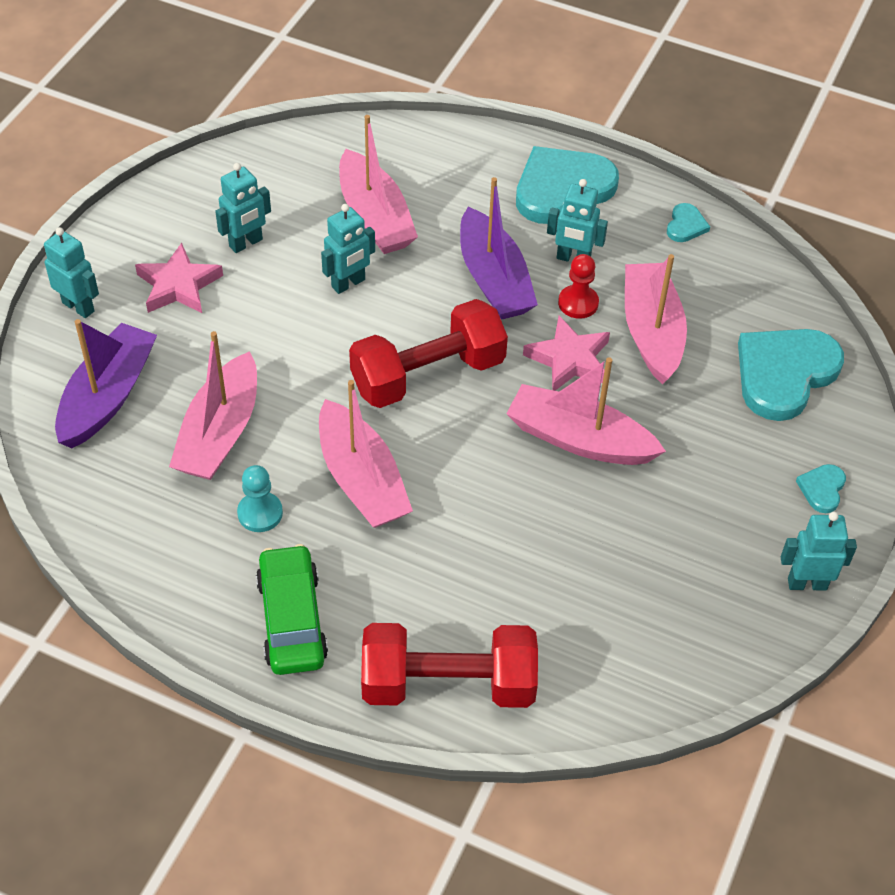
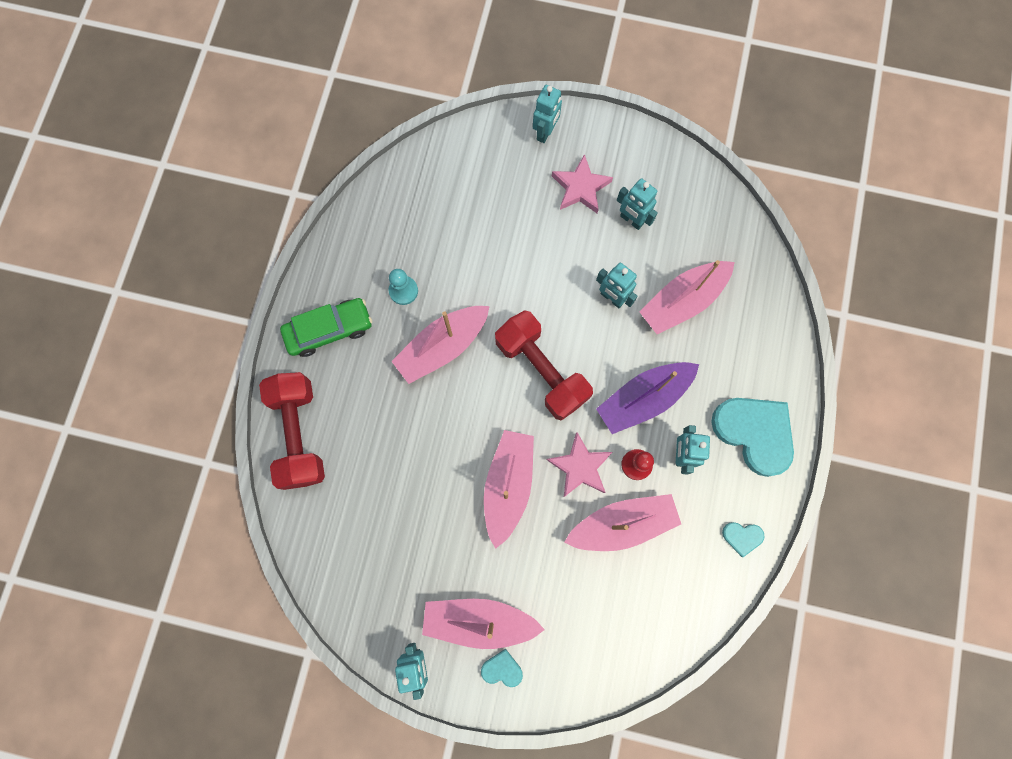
camera: 80 degrees right, 25 degrees up
purple boat [55,319,157,448] -> none
pink boat [169,331,257,480] -> pink boat moved to [422,599,545,649]
turquoise heart [738,329,844,421] -> none

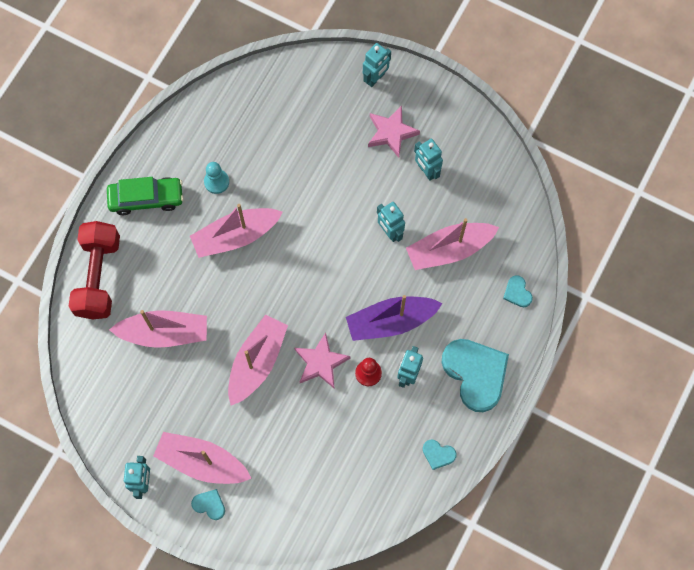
camera: 15 degrees right, 5 degrees down
red dumbbell [495,310,593,421] -> none
pink boat [564,494,681,551] -> pink boat moved to [109,310,207,348]
none -> turquoise heart [503,275,533,307]

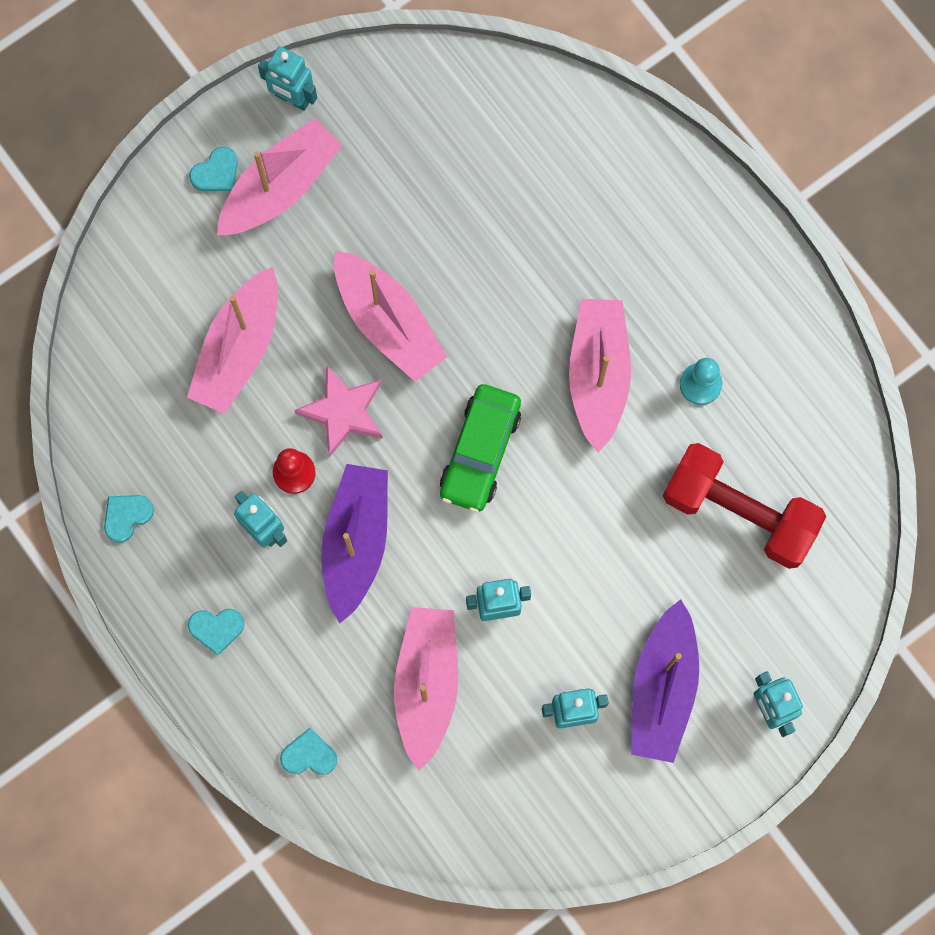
camera: 115 degrees right, 5 degrees up
red dumbbell [69,221,120,319] -> red dumbbell moved to [663,443,826,569]
green car [107,177,184,215] -> green car moved to [440,384,521,513]
pink boat [109,310,207,348] -> pink boat moved to [187,267,278,414]
pink star [368,106,420,158] -> purple boat [631,599,699,763]
turquoise heart [441,339,509,412] -> turquoise heart [188,609,244,656], size x0.44

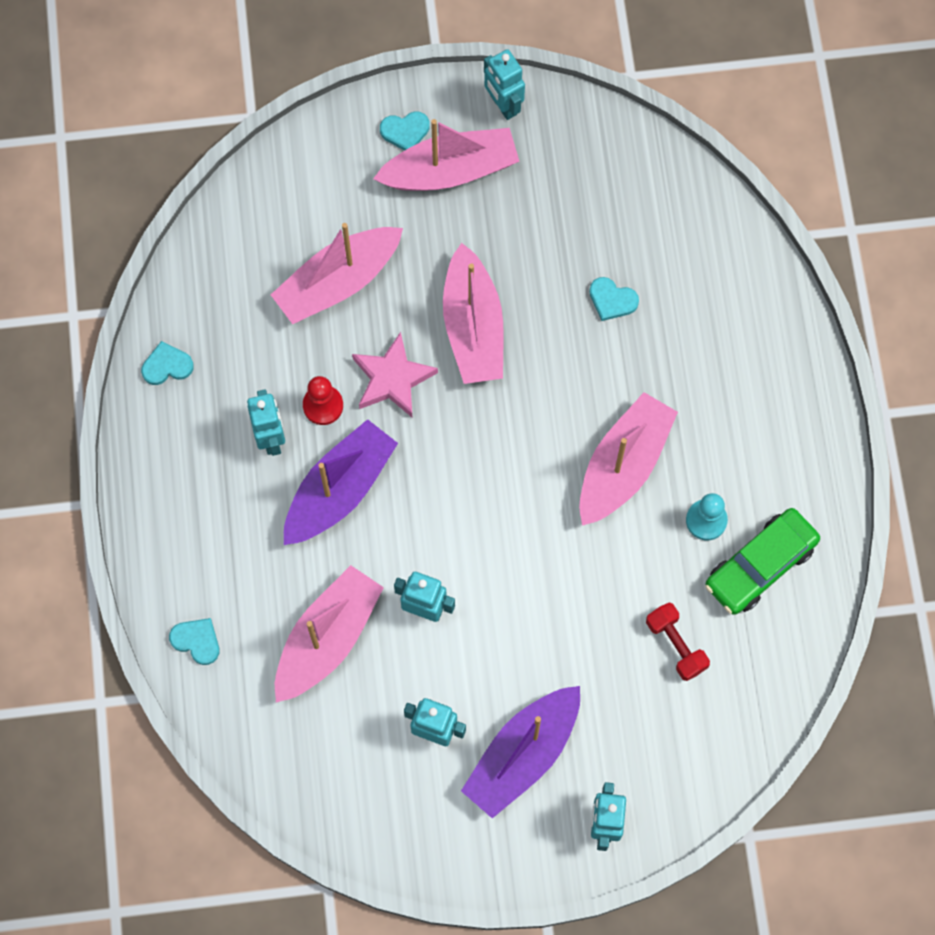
camera: 30 degrees right, 5 degrees down
turquoise heart [188,609,244,656] -> turquoise heart moved to [589,277,639,321]
green car [440,384,521,513] -> green car moved to [705,508,820,615]
red dumbbell [663,443,826,569] -> red dumbbell [646,602,710,681], size x0.50

